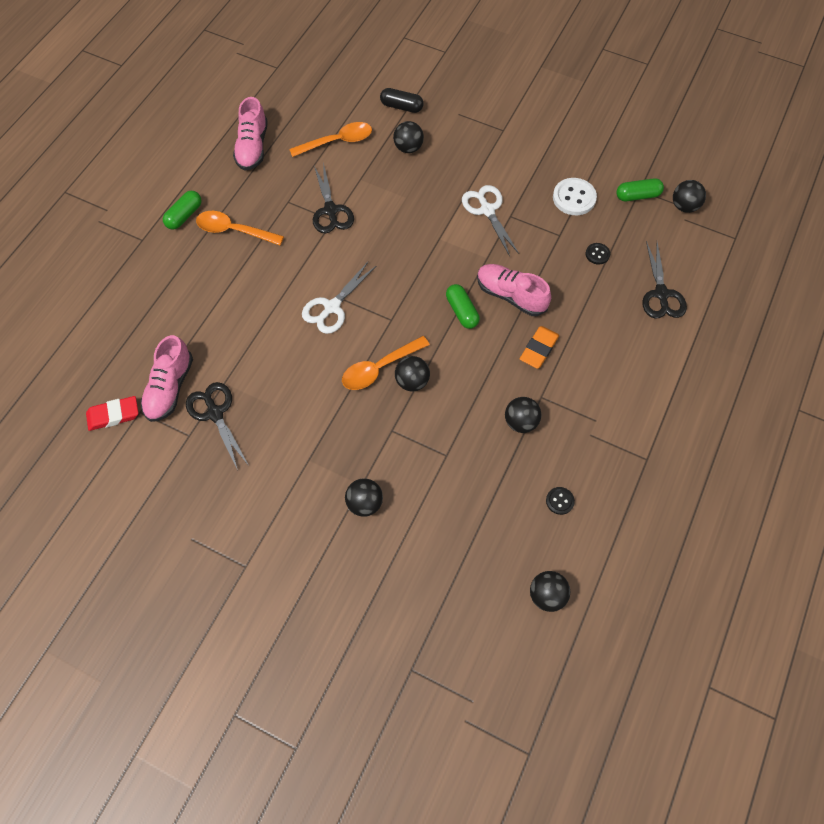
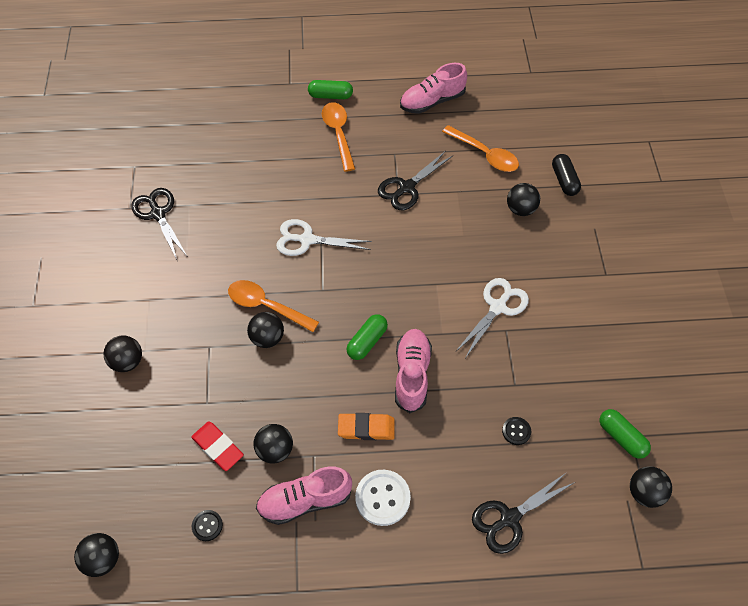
camera: 60 degrees right, 5 degrees down
red eraser [86,396,138,431] -> red eraser moved to [191,421,244,471]
pink shoe [141,335,193,422] -> pink shoe moved to [256,466,352,525]
black scissors [186,382,249,470] -> black scissors turned 60 degrees counterclockwise [131,188,187,259]
white button [553,178,597,215] -> white button moved to [355,470,411,526]

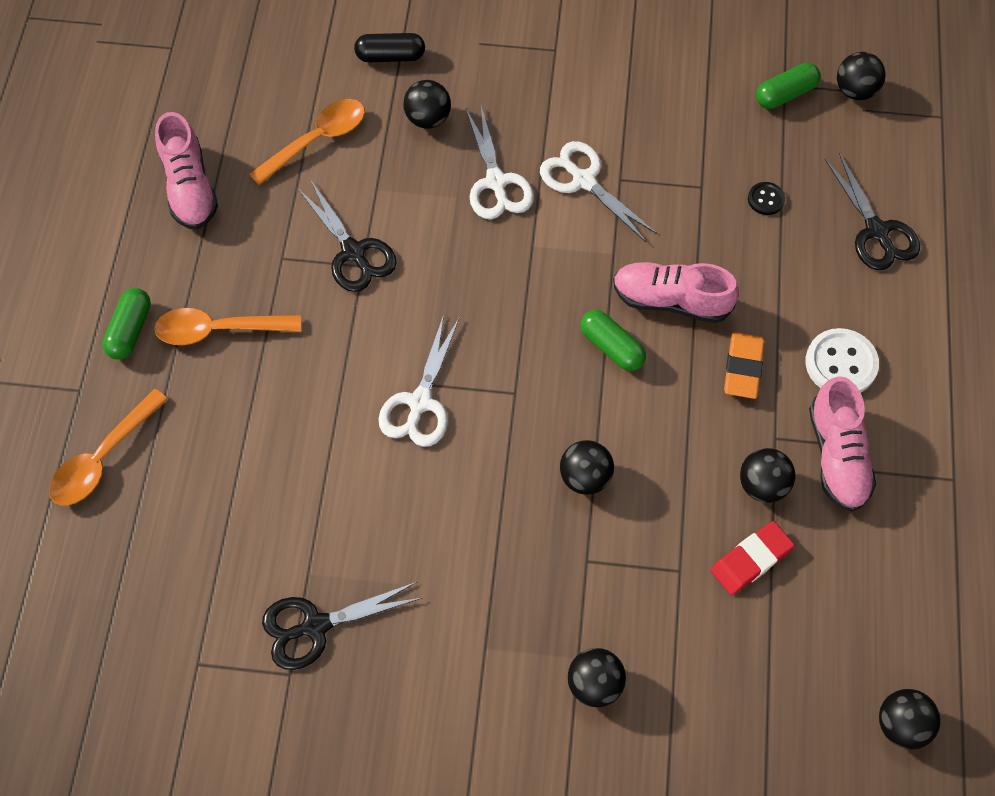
camera: 80 degrees left, 5 degrees up
black button [192,510,223,541] -> none
orange spoon [228,280,319,332] -> orange spoon moved to [49,389,168,506]
none -> white scissors [466,106,534,219]

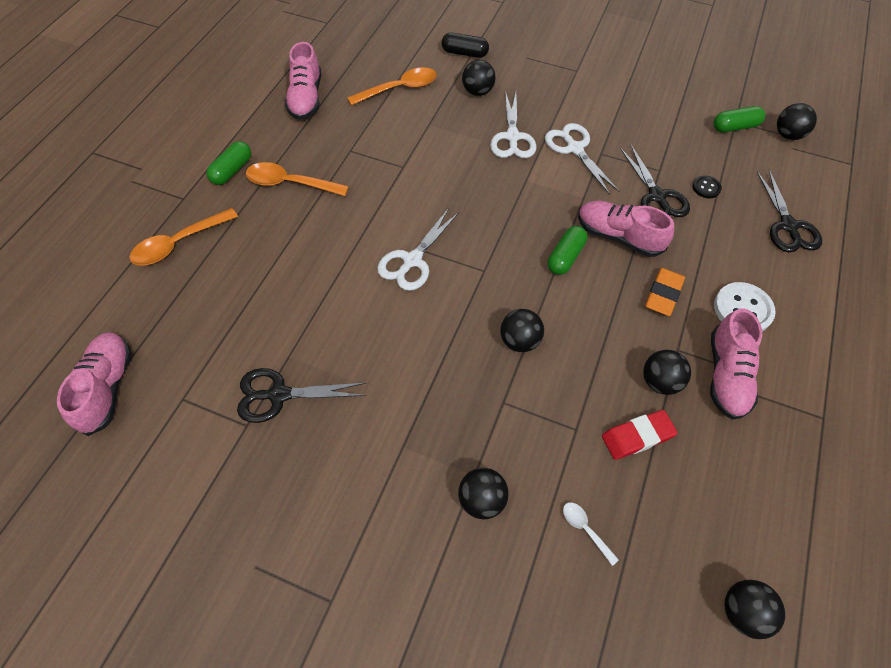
camera: 15 degrees right, 5 degrees down
black scissors [297,179,397,292] -> black scissors moved to [620,145,690,217]
green capsule [581,310,646,371] -> green capsule turned 60 degrees clockwise [548,226,588,275]
none -> pink shoe [57,332,132,436]
none -> white spoon [563,502,619,566]

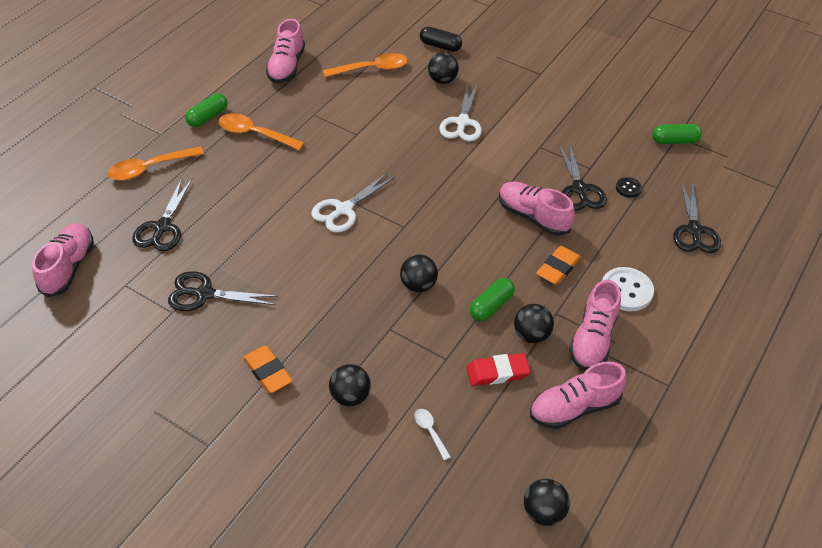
camera: 10 degrees right, 10 degrees down
white scissors [545,123,619,195] -> none
green capsule [548,226,588,275] -> green capsule moved to [470,278,515,321]
black ball [777,103,817,140] -> none
none -> black scissors [132,178,192,251]
none -> orange eraser [243,346,293,393]
none -> pink shoe [530,362,627,429]

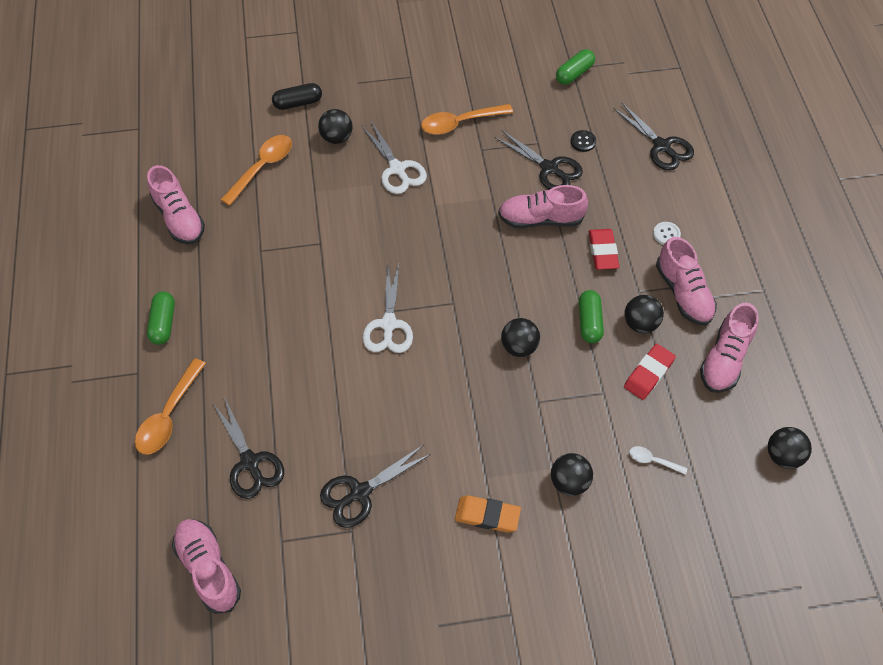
camera: 40 degrees left, 10 degrees up
orange spoon [218,113,305,151] -> orange spoon moved to [421,104,513,135]
orange eraser [536,246,581,285] -> red eraser [589,229,619,270]
white button [602,267,654,311] -> white button [653,222,681,245], size x0.54

